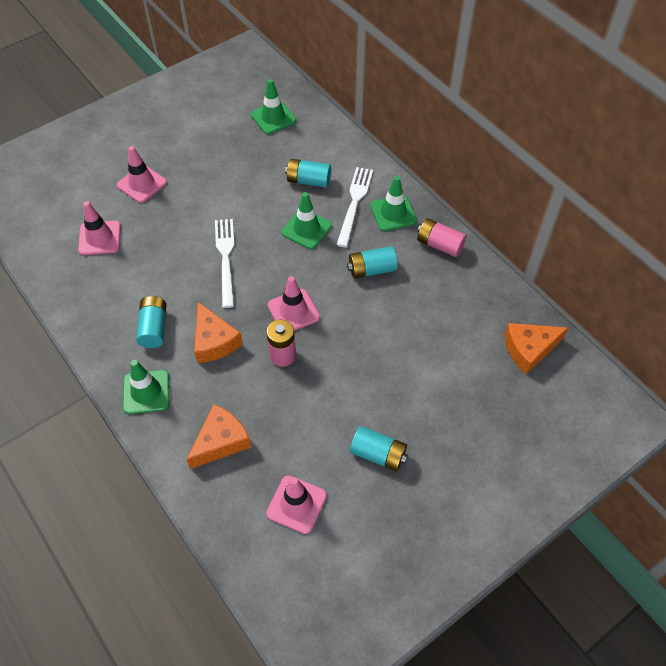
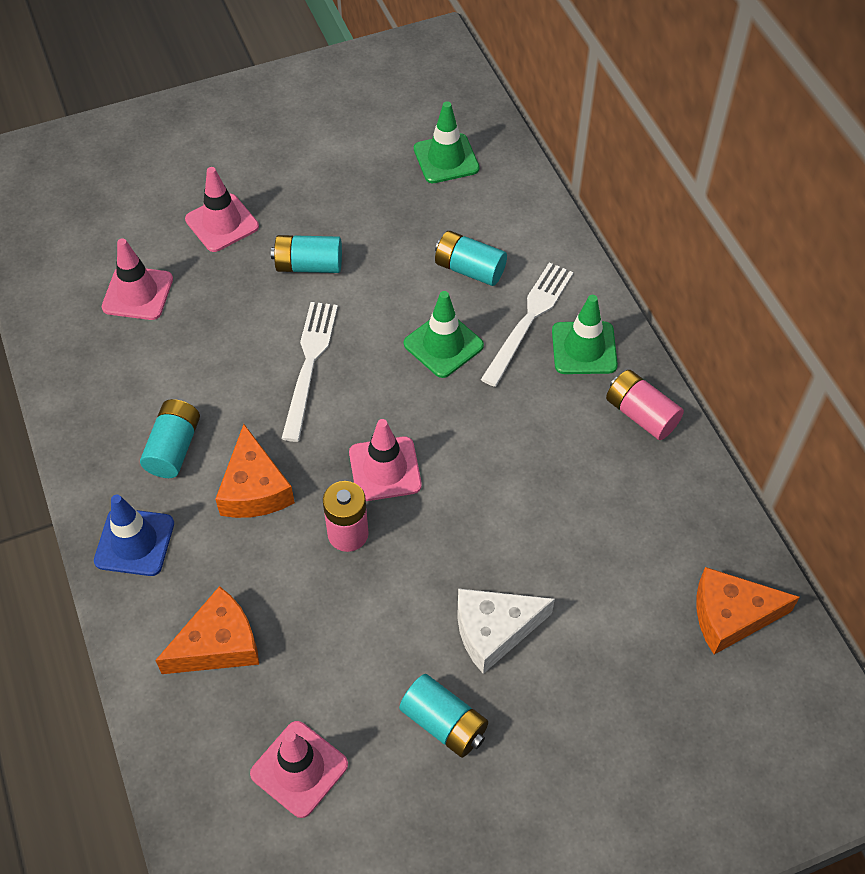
camera: 15 degrees right, 0 degrees up
green traffic cone [123,360,169,414] -> blue traffic cone [94,495,174,576]
turquoise battery [347,246,398,279] -> turquoise battery moved to [271,235,342,273]
none -> white cheese [457,588,555,674]

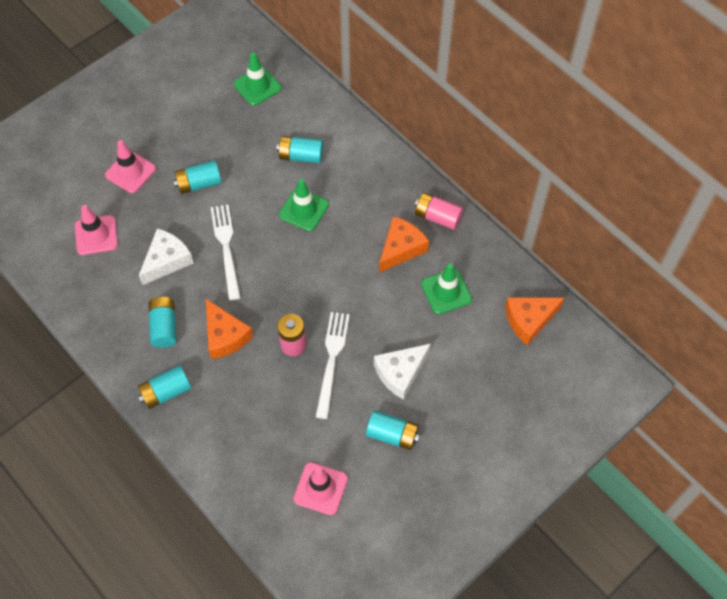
camera: 20 degrees left, 5 degrees up
blue traffic cone [94,495,174,576] -> turquoise battery [138,365,191,409]
orange cheese [155,586,259,674] -> orange cheese moved to [379,216,429,273]
pink traffic cone [349,419,422,501] -> none
white fork [481,262,574,387] -> white fork moved to [316,312,350,419]
green traffic cone [552,295,618,374] -> green traffic cone moved to [421,263,472,314]
none -> white cheese [139,228,194,285]

